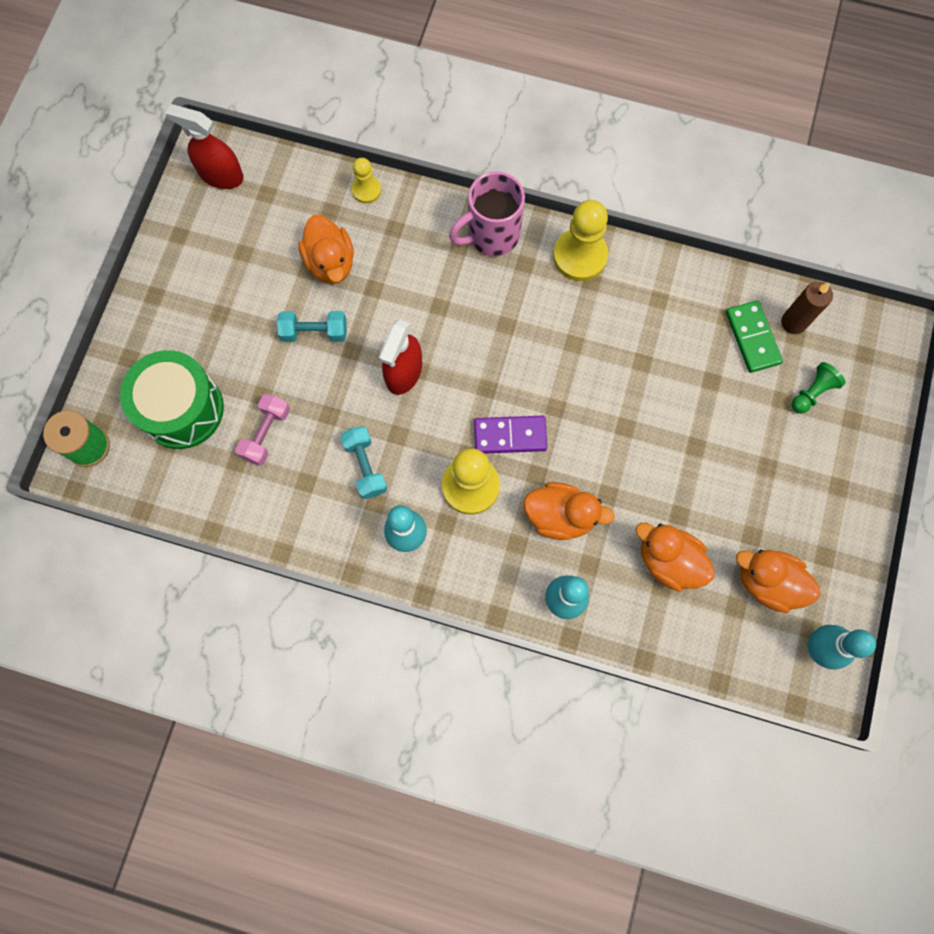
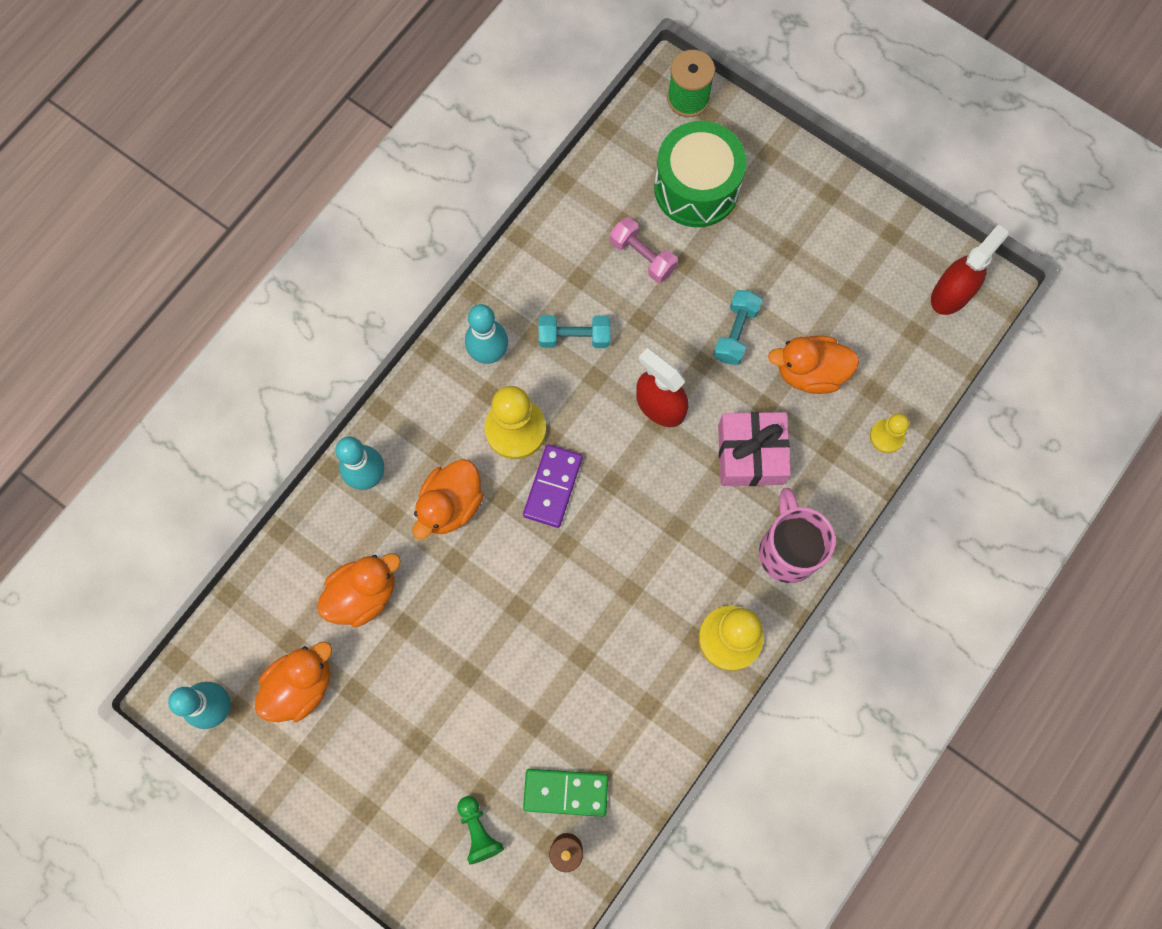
camera: 110 degrees right, 0 degrees up
none -> pink gift [718,412,791,486]

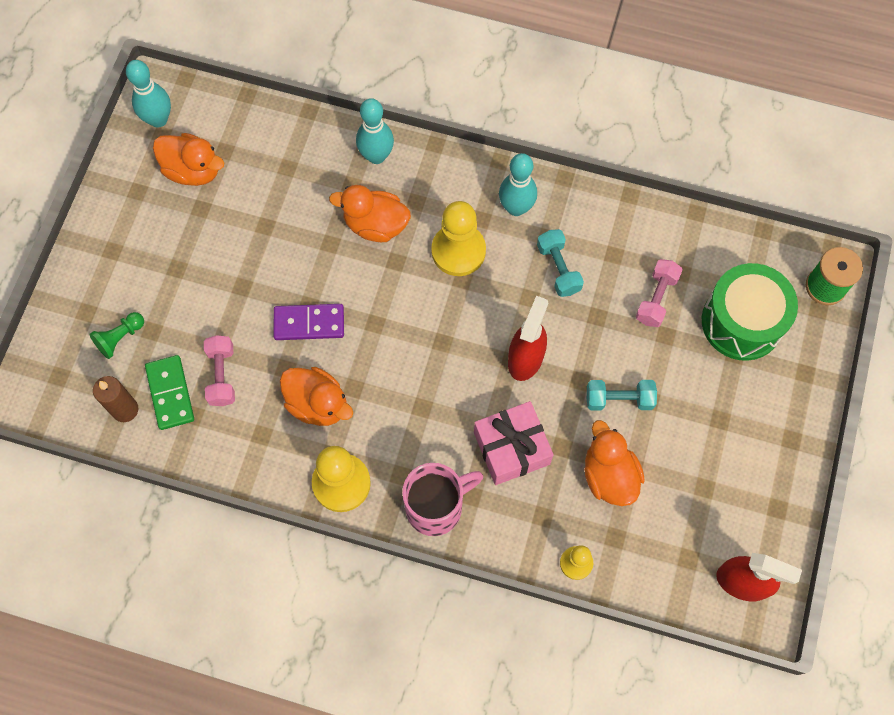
camera: 70 degrees right, 5 degrees down
orange duck [317,553,401,628] -> orange duck moved to [280,367,353,426]
purple domino [523,445,583,528] -> purple domino moved to [273,304,344,340]
none -> pink dumbbell [204,335,235,406]

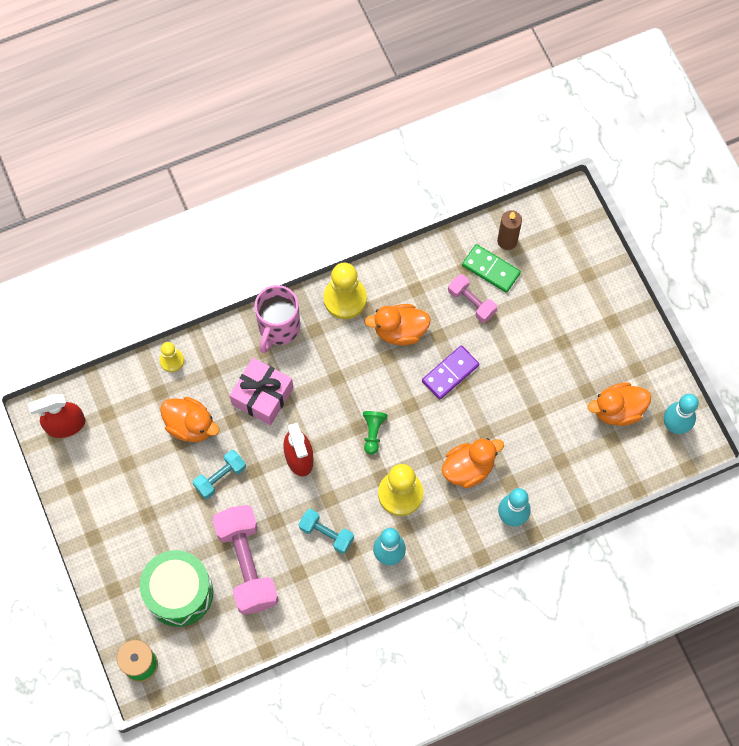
camera: 140 degrees right, 0 degrees up
green pawn [89,312,144,359] -> green pawn moved to [363,411,388,455]
pink dumbbell [636,259,683,327] -> pink dumbbell [213,505,279,615], size x1.88

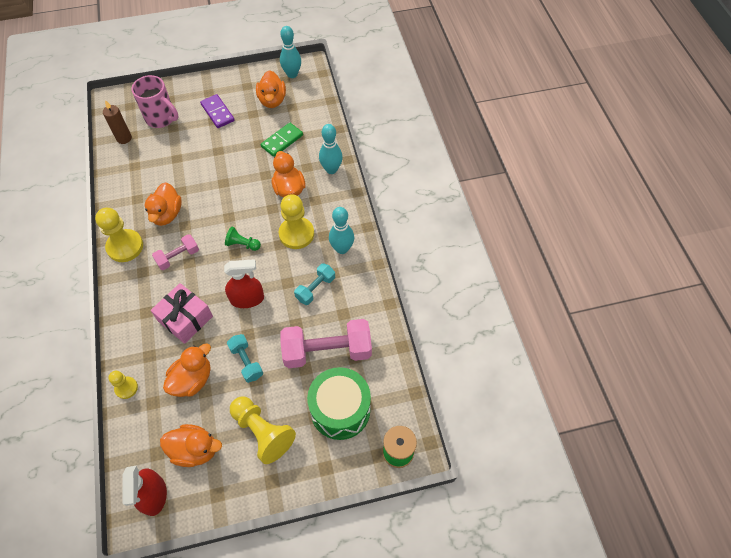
camera: 80 degrees left, 10 degrees down
pink mug [254,285,300,353] -> pink mug moved to [131,75,178,128]
purple domino [422,345,479,400] -> purple domino moved to [200,94,235,128]
pink dumbbell [448,274,497,323] -> pink dumbbell moved to [152,234,199,270]
green domino [462,244,521,293] -> green domino moved to [261,122,303,157]
none -> orange duck [160,424,222,467]
none -> yellow pawn [230,397,296,464]

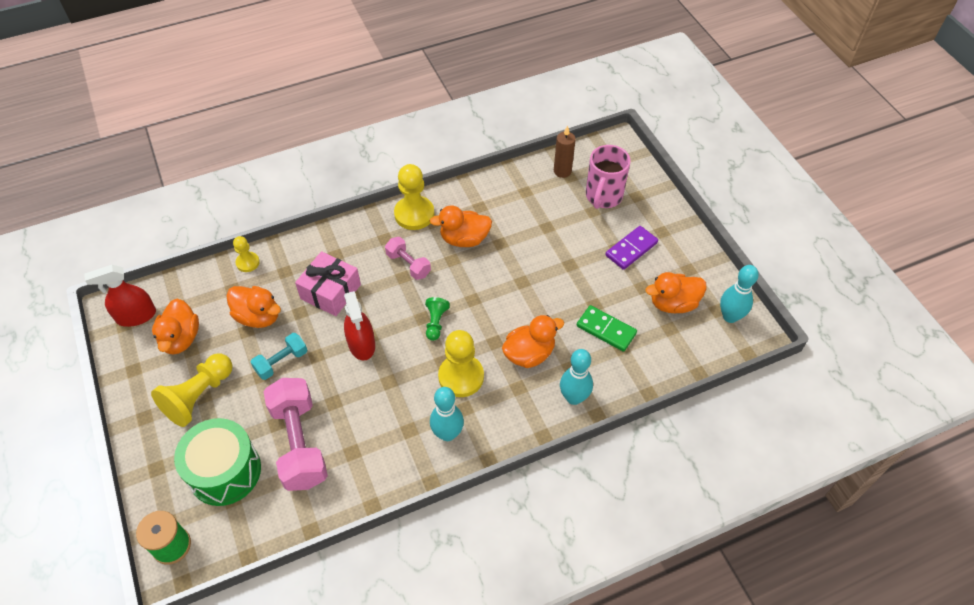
camera: 80 degrees right, 5 degrees down
turquoise dumbbell [294,263,335,305] -> none

